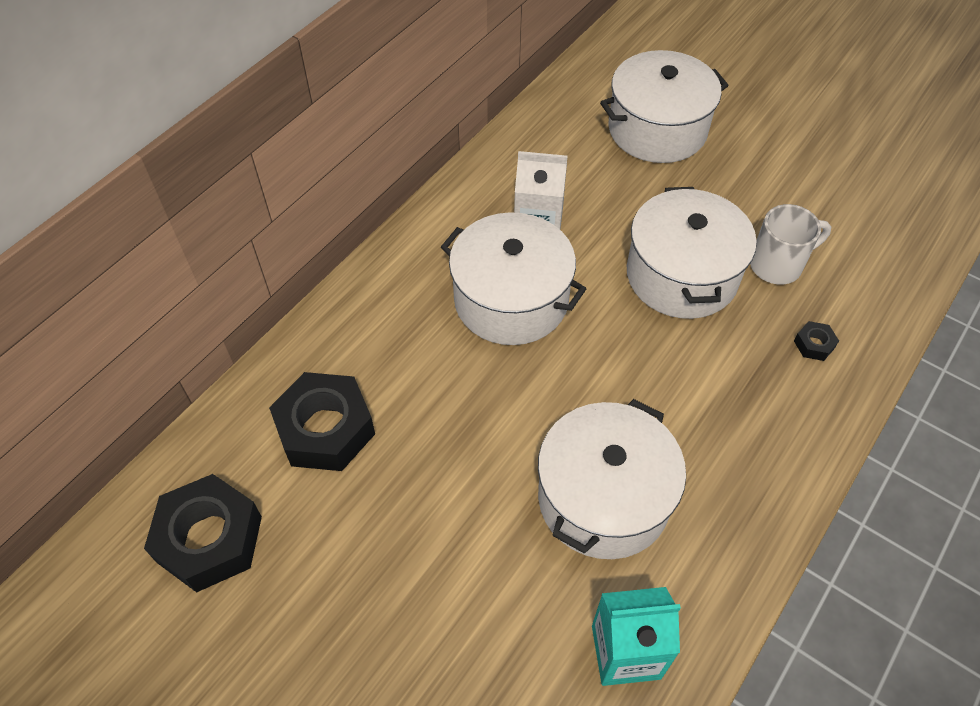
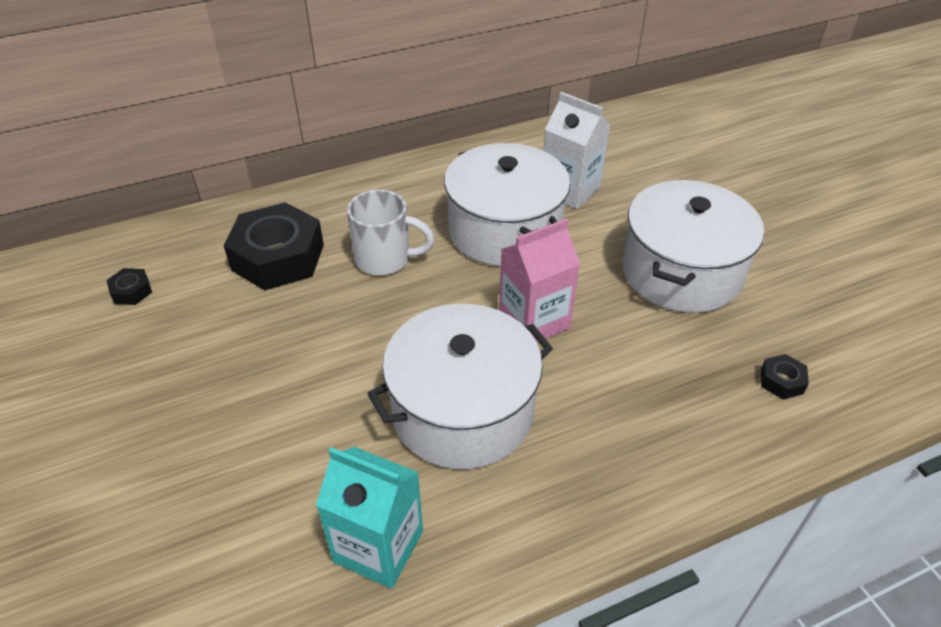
camera: 30 degrees right, 10 degrees down
black nut [144,474,262,592] -> black nut [106,268,152,305], size x0.42
white pot [600,50,729,163] -> none
white mug [750,204,831,284] -> white mug moved to [347,189,435,275]
none -> pink carton [499,218,580,343]

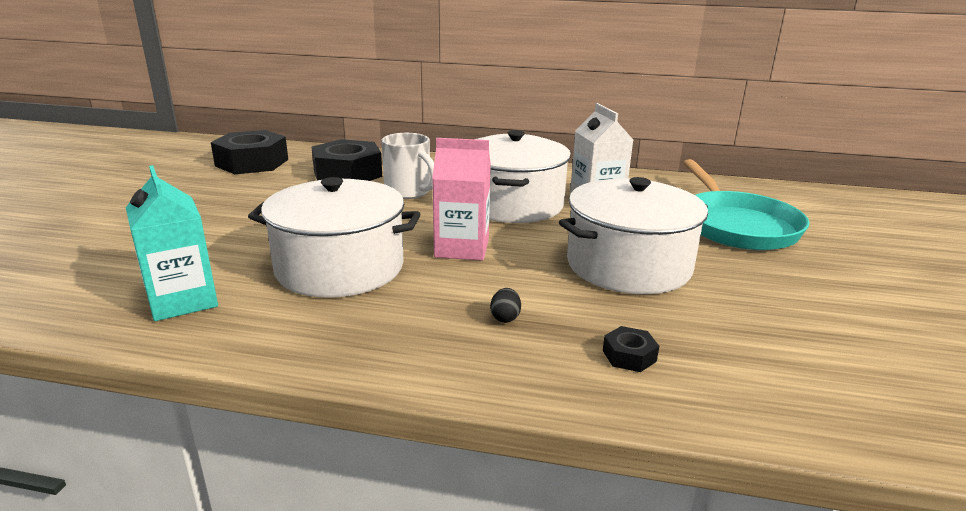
camera: 35 degrees right, 20 degrees down
black nut [106,268,152,305] -> black nut [211,130,288,174], size x2.36
none -> black egg [490,288,521,323]
none -> turquoise pan [683,159,809,250]

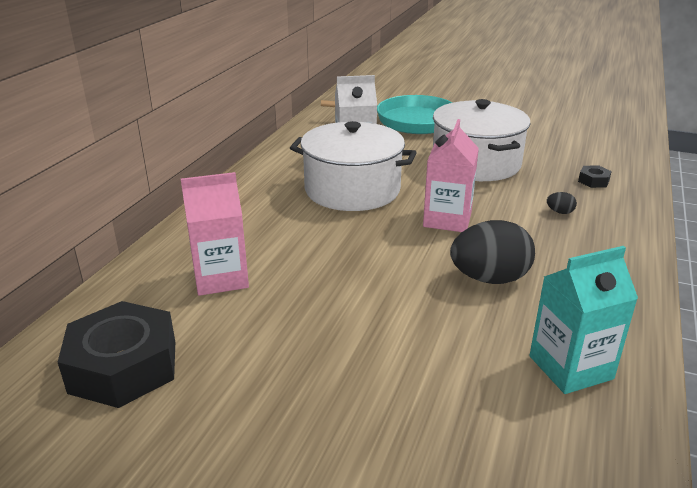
camera: 80 degrees left, 5 degrees up
white pot [248,177,420,298] -> black egg [450,220,535,284]
black nut [312,139,382,181] -> pink carton [181,172,249,296]
white mug [381,133,434,199] -> none

